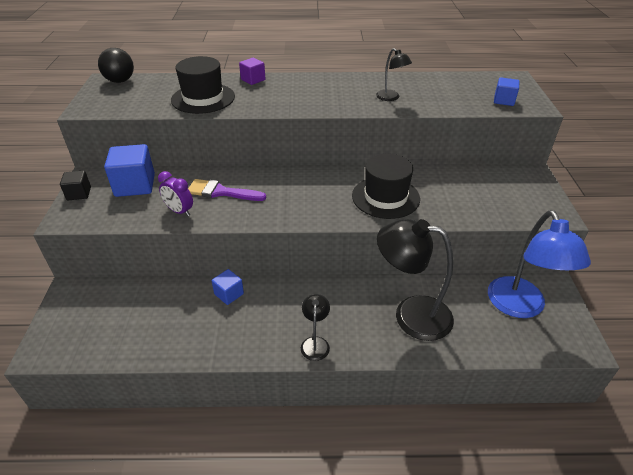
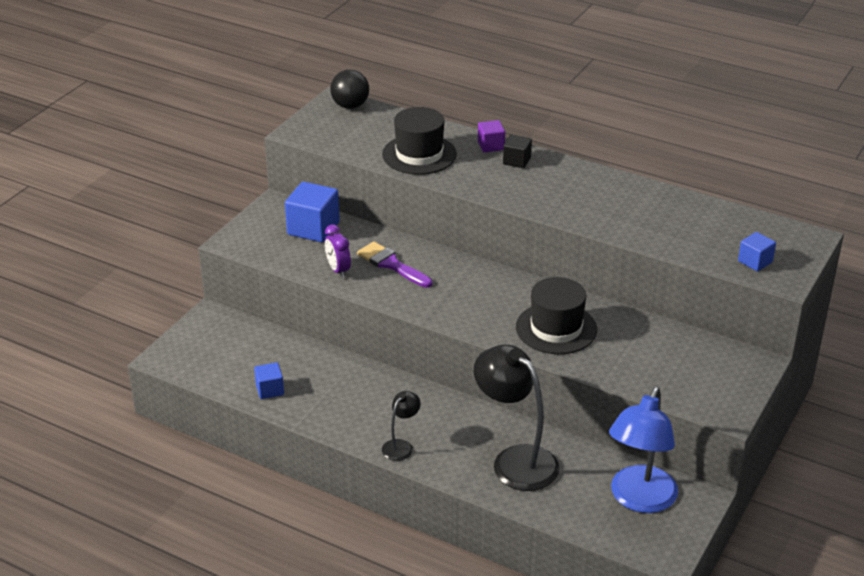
camera: 30 degrees right, 5 degrees down
black cube [60,171,91,200] -> black cube moved to [503,134,532,168]
blue cube [212,269,244,305] -> blue cube moved to [254,362,284,399]
black lamp [376,48,412,101] -> none

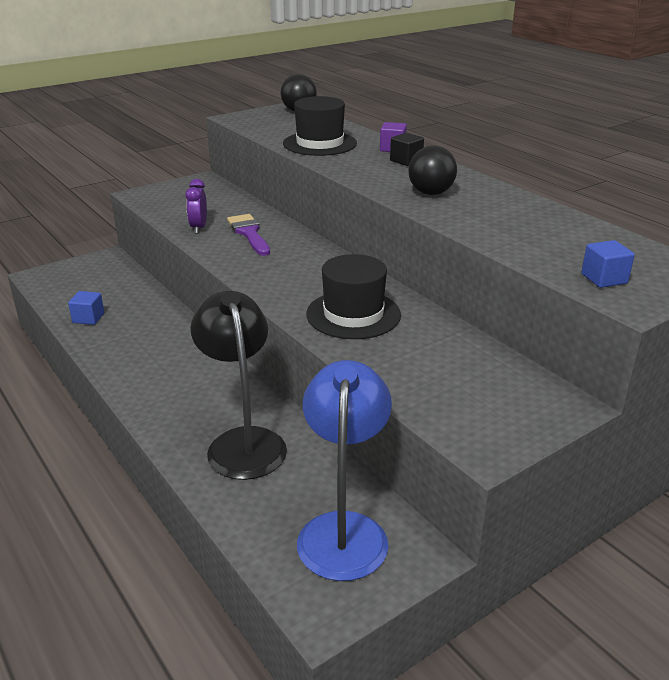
camera: 25 degrees right, 5 degrees down
blue cube [285,182,340,242] -> none
black lamp [382,391,421,461] -> none
blue lamp [609,387,678,513] -> blue lamp turned 135 degrees clockwise [297,360,392,581]
none -> black ball [408,146,457,195]

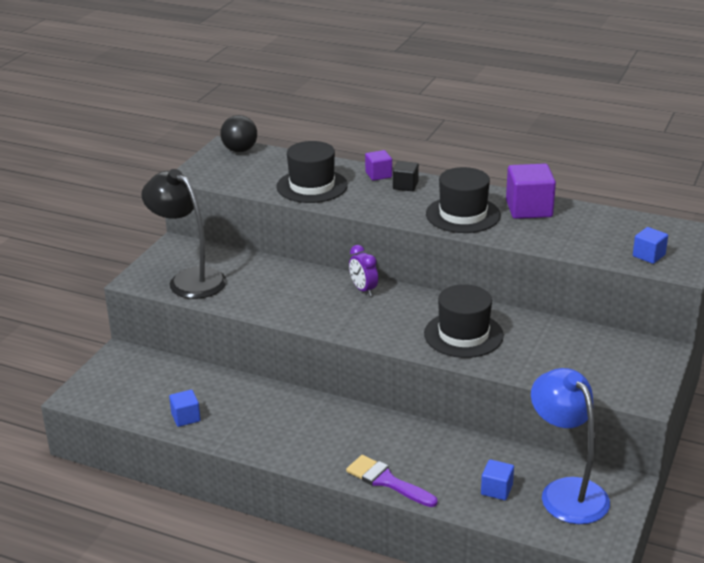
camera: 30 degrees left, 0 degrees up
purple clock [186,179,207,234] -> purple clock moved to [349,245,378,296]
black lamp [191,291,287,480] -> black lamp moved to [141,169,227,299]
purple brush [227,214,270,256] -> purple brush moved to [346,455,438,507]
black ball [408,146,457,195] -> black hat [426,167,501,233]
none -> blue cube [481,459,514,500]
none -> purple cube [506,163,556,219]

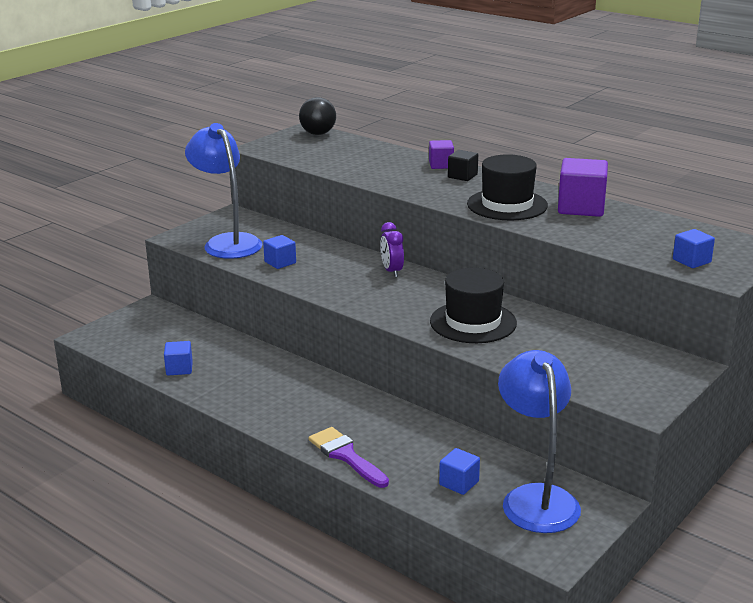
camera: 15 degrees right, 5 degrees down
black lamp [141,169,227,299] -> blue lamp [185,123,263,259]
black hat [276,141,348,203] -> none
none -> blue cube [263,235,296,269]

